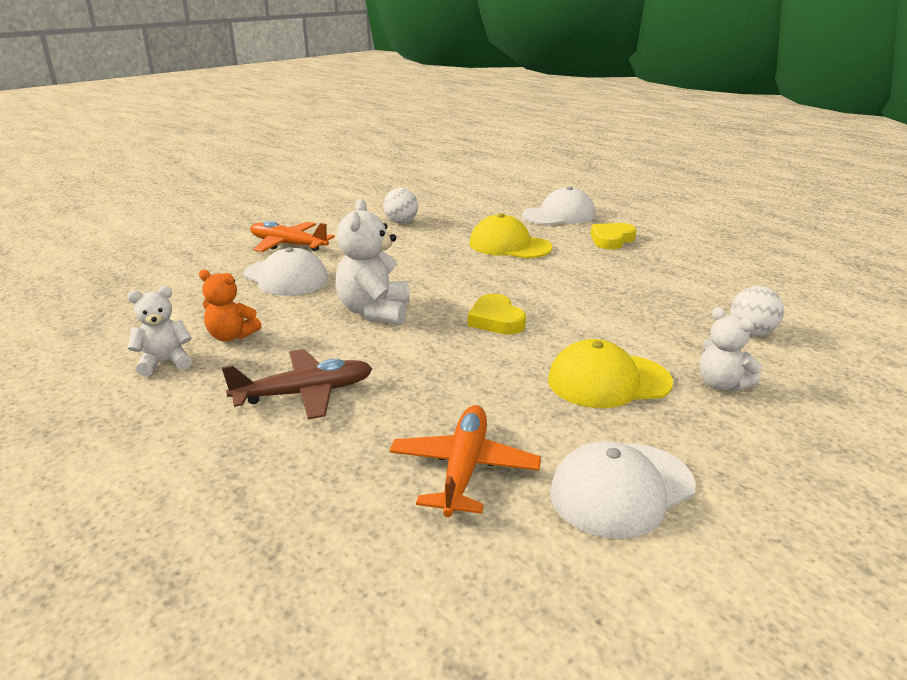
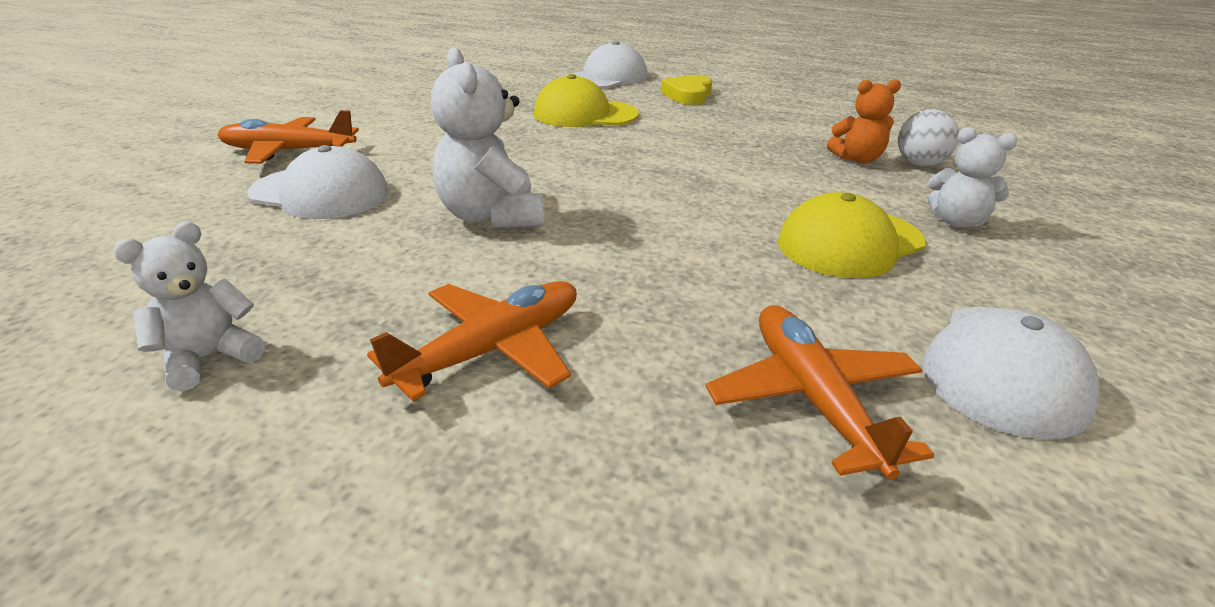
camera: 25 degrees left, 5 degrees up
orange teddy bear [199,270,261,342] -> orange teddy bear moved to [827,79,901,163]
brown plane [222,349,373,420] -> orange plane [367,281,577,401]
white ball [383,188,418,223] -> none
yellow heart [468,294,526,335] -> none

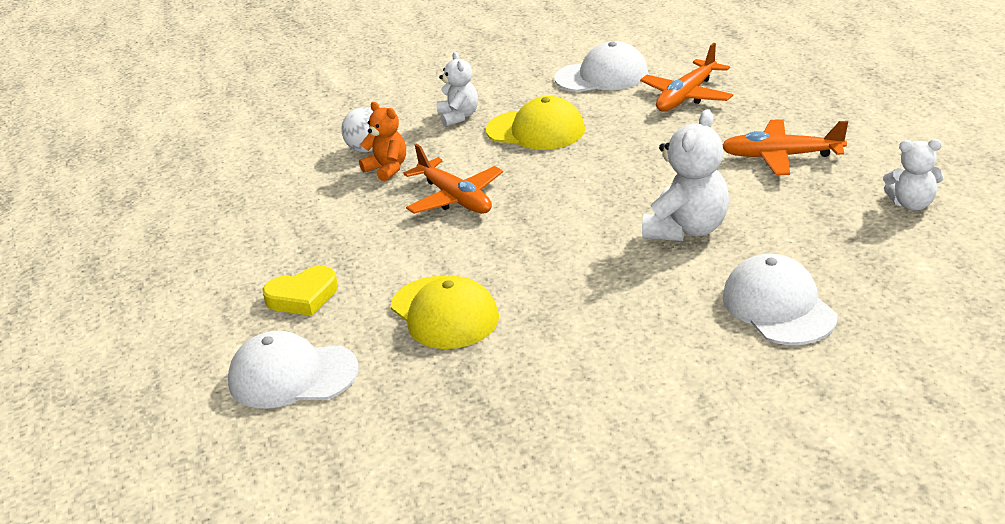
camera: 125 degrees left, 0 degrees up
orange plane [217,110,359,164] -> orange plane moved to [403,144,503,214]

